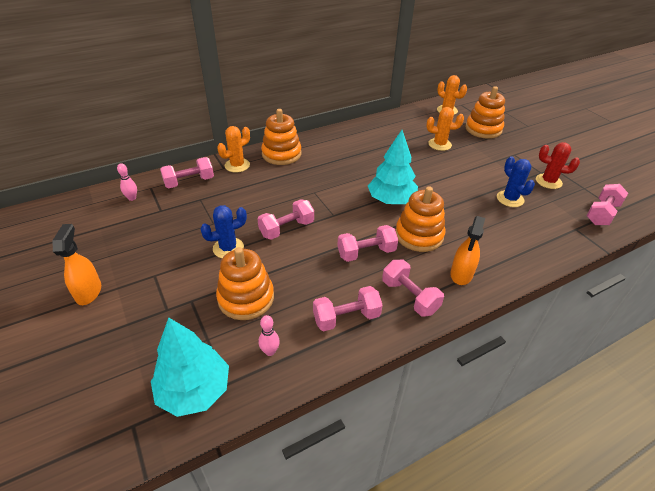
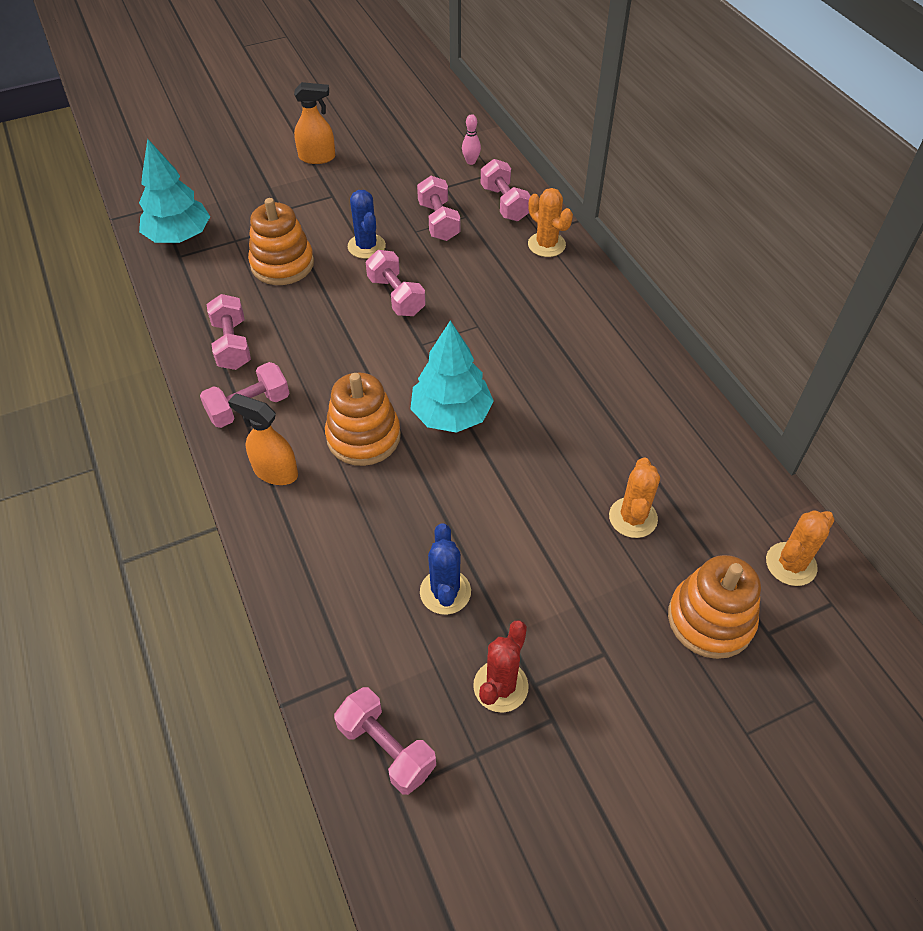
camera: 95 degrees right, 10 degrees up
pink bowling pin [258,315,280,356] -> none
orange stacking toy [261,109,301,165] -> none
pink dumbbell [337,225,398,262] -> pink dumbbell moved to [417,176,460,241]
blue cactus [497,156,535,207] -> blue cactus turned 75 degrees counterclockwise [420,523,471,615]

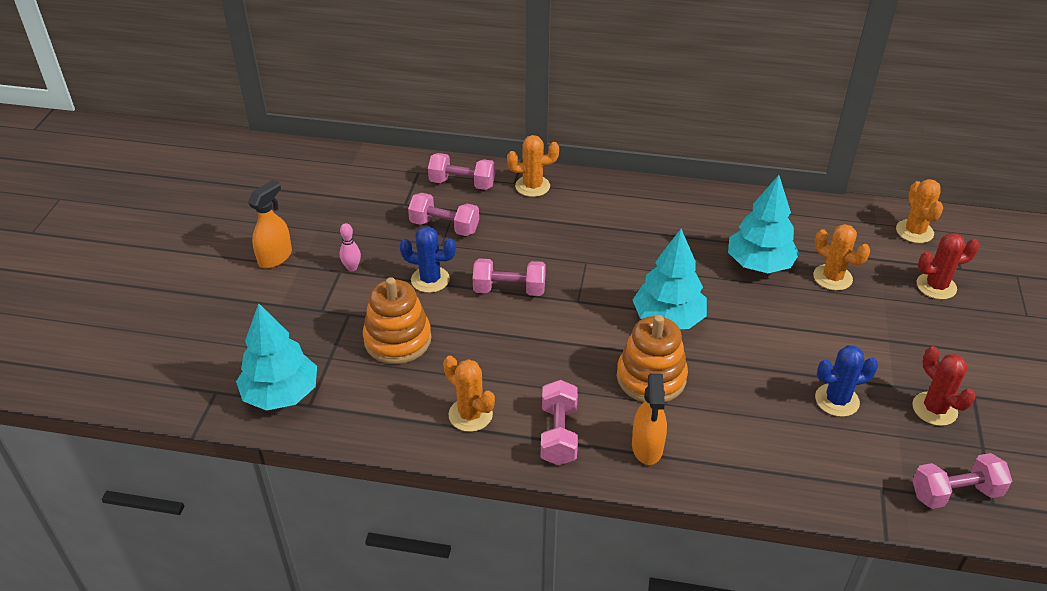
camera: 55 degrees left, 10 degrees down
pink dumbbell [207,294,251,370] -> orange cactus [443,356,495,432]
orange spray bottle [228,393,298,485] -> orange spray bottle turned 60 degrees counterclockwise [632,374,667,465]
blue cactus [420,523,471,615] -> blue cactus turned 45 degrees counterclockwise [815,345,878,417]
pink bowling pin [462,114,481,165] -> pink bowling pin moved to [340,223,361,271]
orange stacking toy [668,555,761,659] -> red cactus [917,233,980,300]
none -> turquoise tree [728,175,799,273]

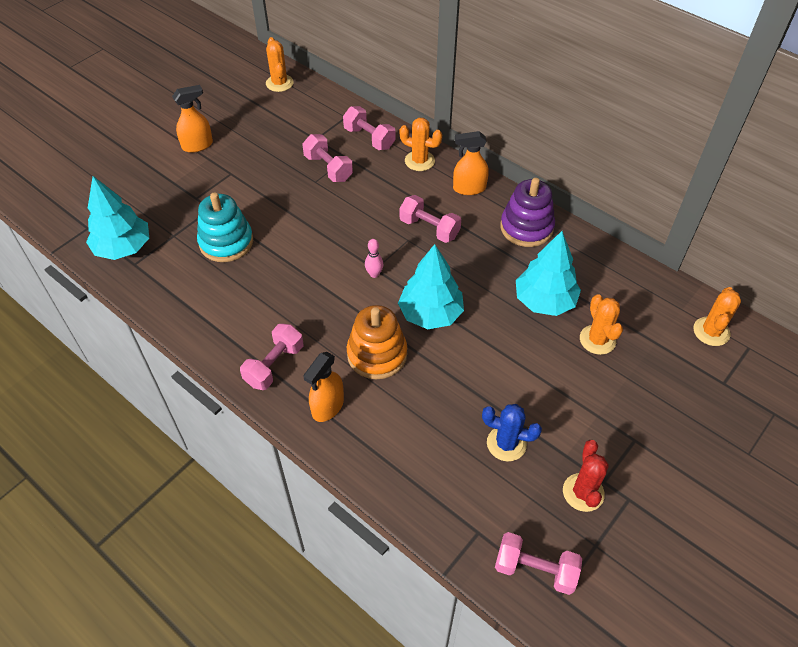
camera: 30 degrees right, 10 degrees up
pink bowling pin [340,223,361,271] -> pink bowling pin moved to [365,239,384,278]
orange stacking toy [363,277,431,364] -> turquoise stacking toy [197,193,253,262]
blue cactus [400,226,456,293] -> none
orange cactus [443,356,495,432] -> orange cactus moved to [266,37,294,92]
pink dumbbell [473,258,546,296] -> pink dumbbell moved to [399,195,461,243]
red cactus [917,233,980,300] -> none
none -> orange spray bottle [453,131,489,195]
none -> purple stacking toy [500,178,555,247]

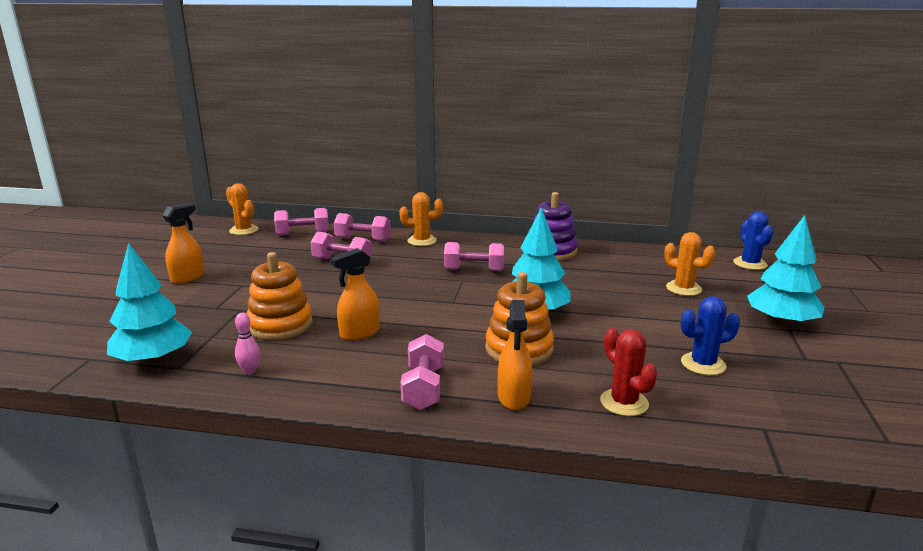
camera: 30 degrees left, 30 degrees down
turquoise stacking toy [197,193,253,262] -> orange stacking toy [246,252,312,340]
pink bowling pin [365,239,384,278] -> pink bowling pin moved to [235,313,260,374]
orange spray bottle [453,131,489,195] -> orange spray bottle moved to [330,248,380,340]
pink dumbbell [495,532,582,595] -> pink dumbbell moved to [274,208,329,236]
turquoise tree [516,231,581,316] -> turquoise tree moved to [747,215,825,326]
red cactus [563,440,609,512] -> red cactus moved to [600,328,657,416]
orange cactus [693,287,741,346] -> blue cactus [733,211,773,270]

